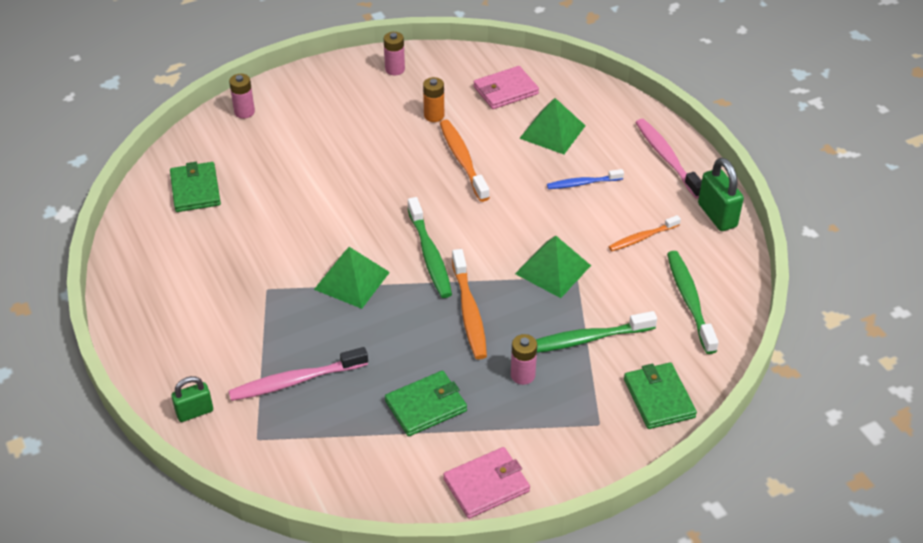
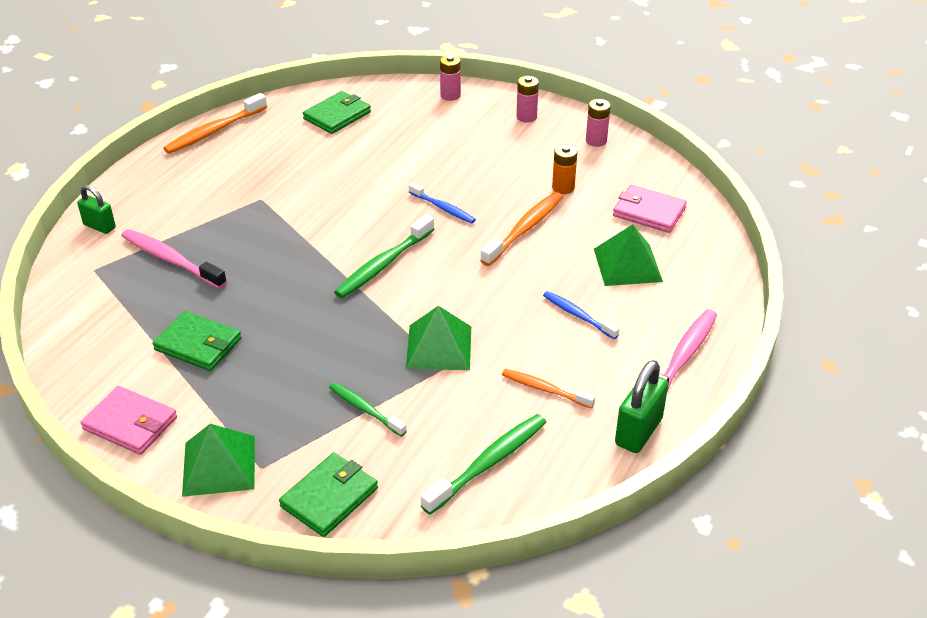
camera: 55 degrees right, 5 degrees down
green pyramid [314,247,390,309] -> green pyramid moved to [182,424,255,497]
orange toothbrush [452,249,487,359] -> orange toothbrush moved to [163,93,267,154]
pink battery [511,334,537,385] -> pink battery moved to [516,76,539,123]
green toothbrush [536,311,657,353] -> green toothbrush [329,382,407,437], size x0.63
none -> blue toothbrush [409,182,476,224]

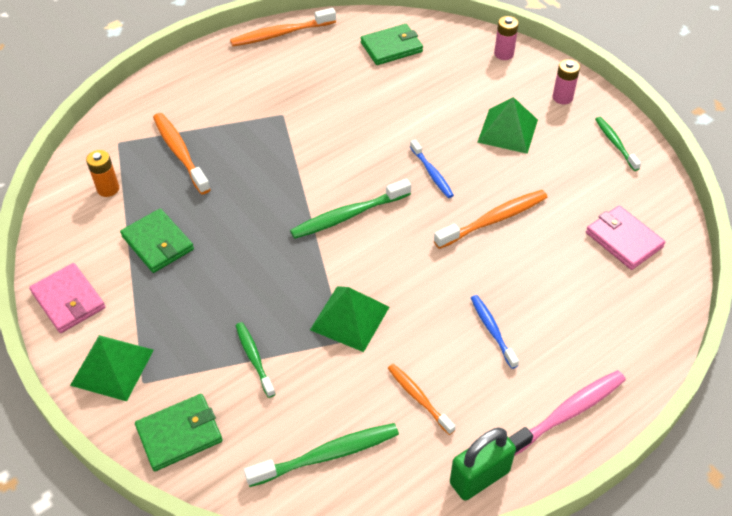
camera: 25 degrees right, 10 degrees up
green padlock [77,185,116,234] -> none
pink toothbrush [121,229,227,289] -> orange toothbrush [153,113,211,194]
orange battery [552,144,577,194] -> orange battery moved to [86,150,119,197]
pink battery [586,99,611,147] -> green toothbrush [595,117,641,171]
green pyramid [594,224,663,286] -> green pyramid moved to [477,97,538,154]

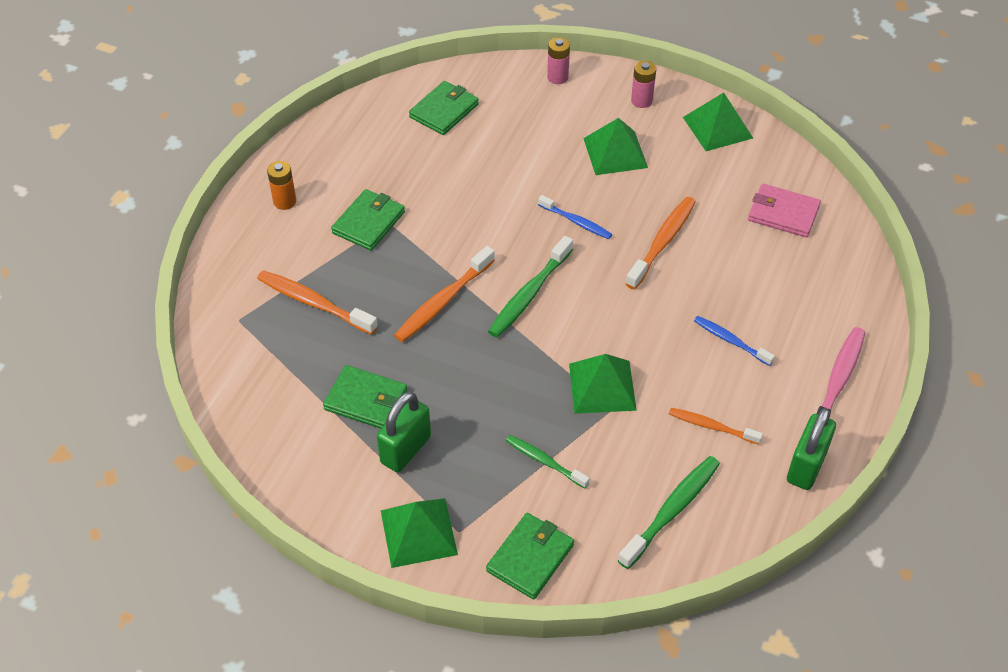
camera: 30 degrees left, 0 degrees up
pink wallet [29,263,105,333] -> none
orange battery [86,150,119,197] -> orange battery moved to [267,161,296,210]
orange toothbrush [230,8,336,47] -> orange toothbrush moved to [394,246,495,342]
green toothbrush [595,117,641,171] -> green pyramid [683,93,753,151]
none -> green wallet [331,189,405,251]
none -> green padlock [377,392,431,472]

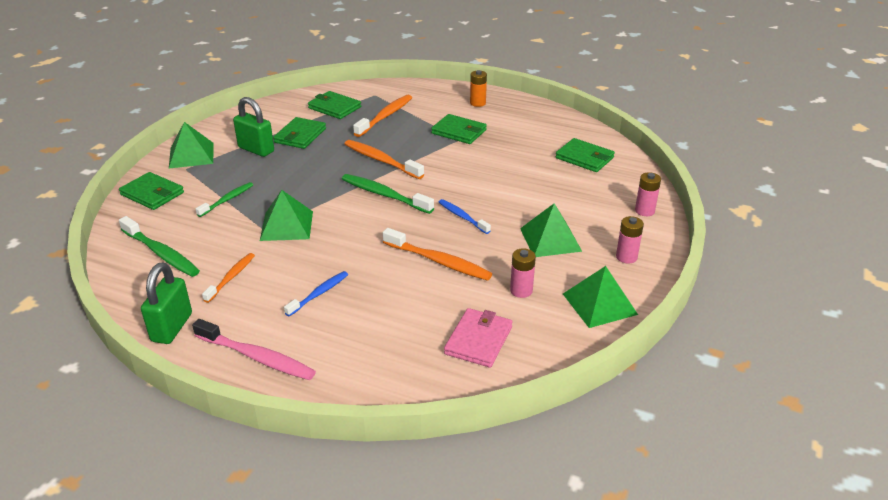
camera: 90 degrees right, 15 degrees down
blue toothbrush [538,195,612,239] -> blue toothbrush turned 105 degrees clockwise [439,199,491,234]
green padlock [787,408,836,490] -> green padlock turned 75 degrees clockwise [141,263,192,344]
none -> green wallet [308,91,361,119]
none -> pink battery [510,248,536,298]

